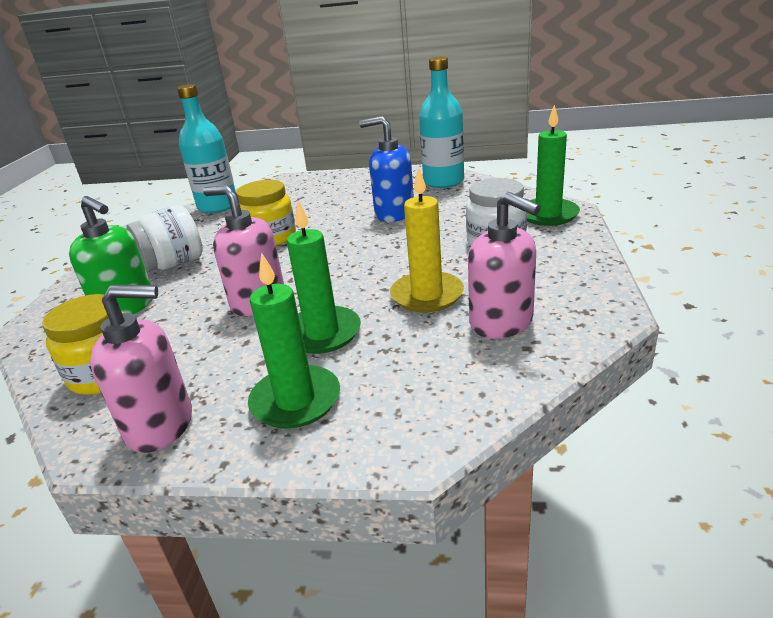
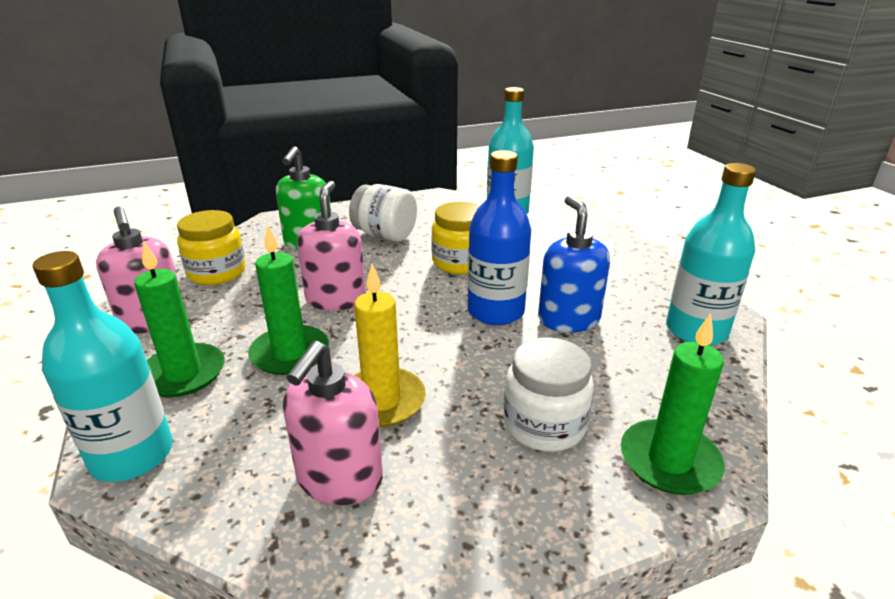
camera: 60 degrees right, 0 degrees up
none -> turquoise bottle [33,251,173,482]
none -> blue bottle [468,150,531,325]

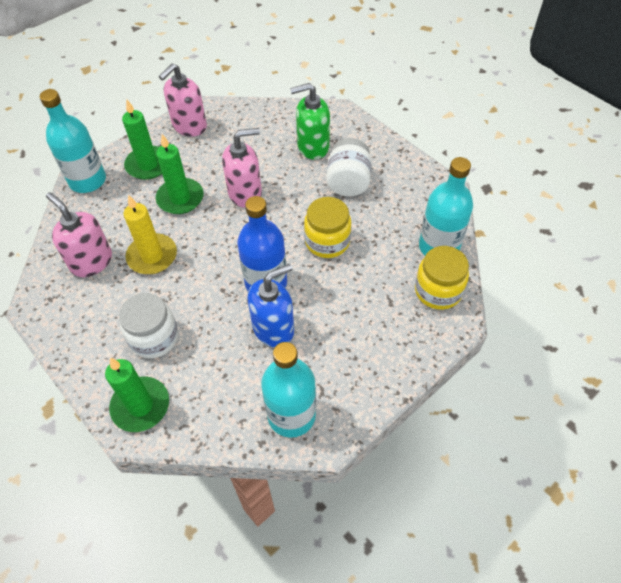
camera: 70 degrees right, 25 degrees up
yellow jar [177,210,246,285] -> yellow jar moved to [415,246,469,310]
pink soap dispenser [283,341,383,505] -> pink soap dispenser turned 45 degrees clockwise [46,192,112,277]

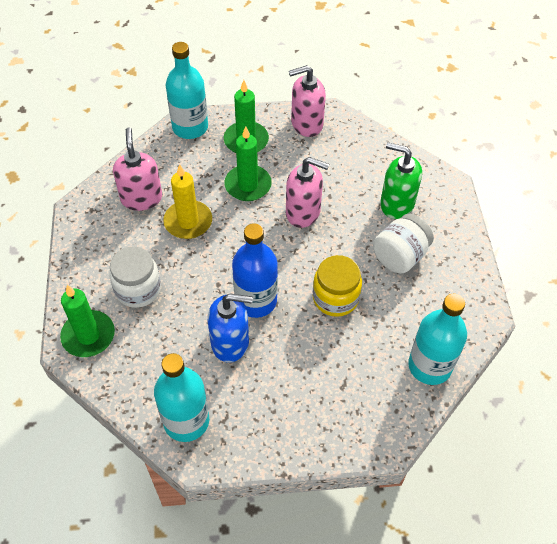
camera: 35 degrees right, 0 degrees up
yellow jar [415,246,469,310] -> none

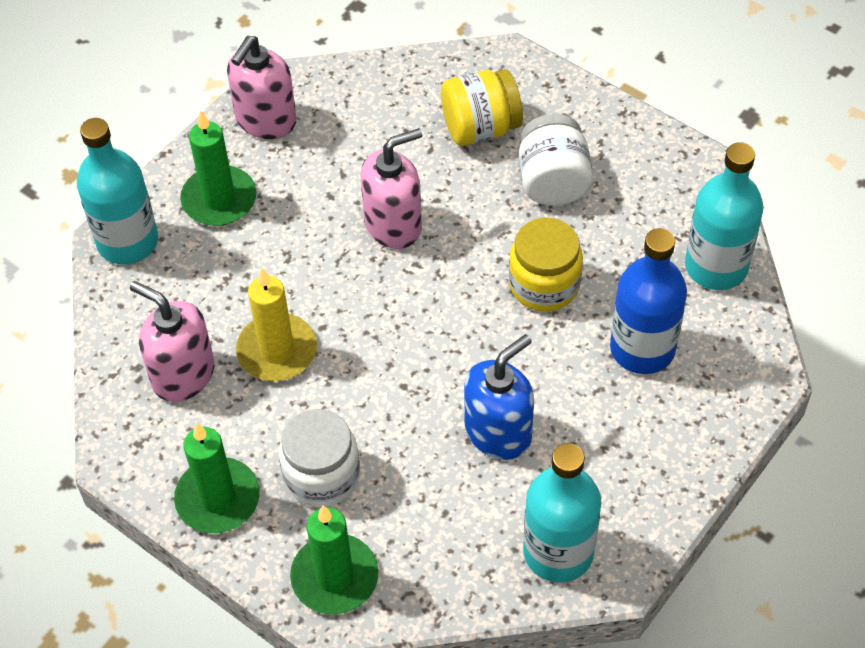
camera: 45 degrees left, 0 degrees up
green candle [224,126,272,201] -> green candle moved to [174,423,260,533]
blue bottle [232,223,278,318] -> blue bottle moved to [610,228,687,374]
green soap dispenser [380,142,422,219] -> yellow jar [441,69,523,146]

